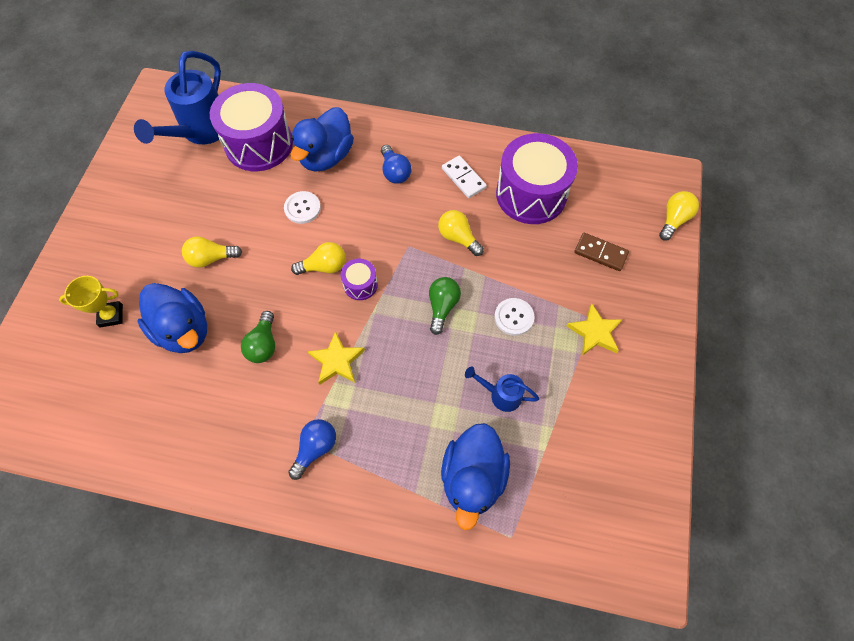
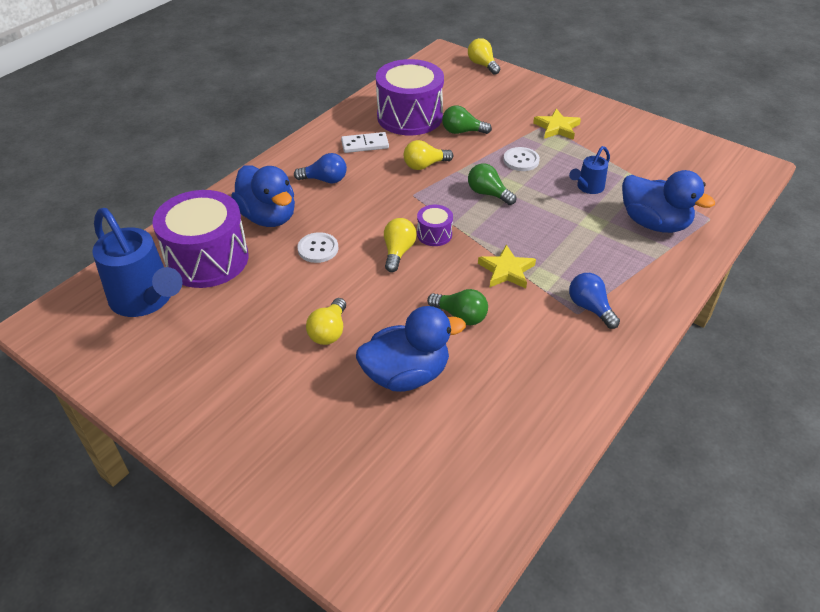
camera: 65 degrees left, 20 degrees down
yellow trophy [59,276,123,327] -> none
brown domino [574,233,629,271] -> none
none -> green light bulb [442,105,492,134]

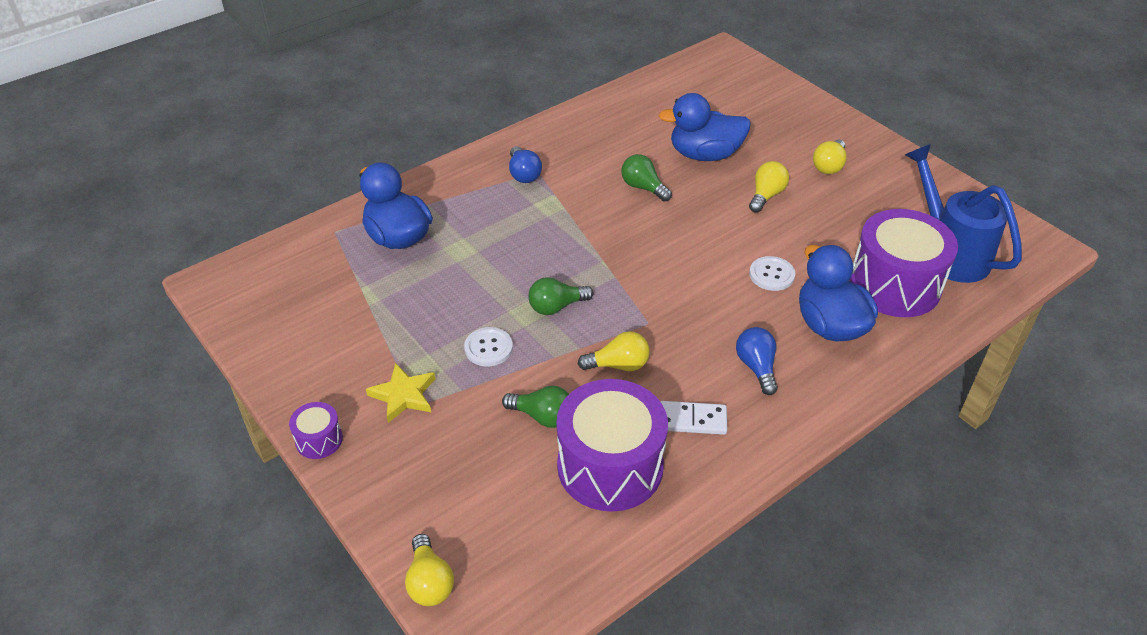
camera: 165 degrees left, 0 degrees up
blue light bulb [294,153,347,183] -> blue light bulb turned 60 degrees clockwise [736,327,778,395]
yellow light bulb [384,218,417,272] -> yellow light bulb moved to [813,140,847,174]
purple drum [417,205,453,246] -> purple drum moved to [289,402,343,459]
green light bulb [468,164,516,205] -> green light bulb turned 105 degrees clockwise [528,277,593,315]
yellow star [478,245,536,288] -> none
blue watering can [569,146,610,194] -> none

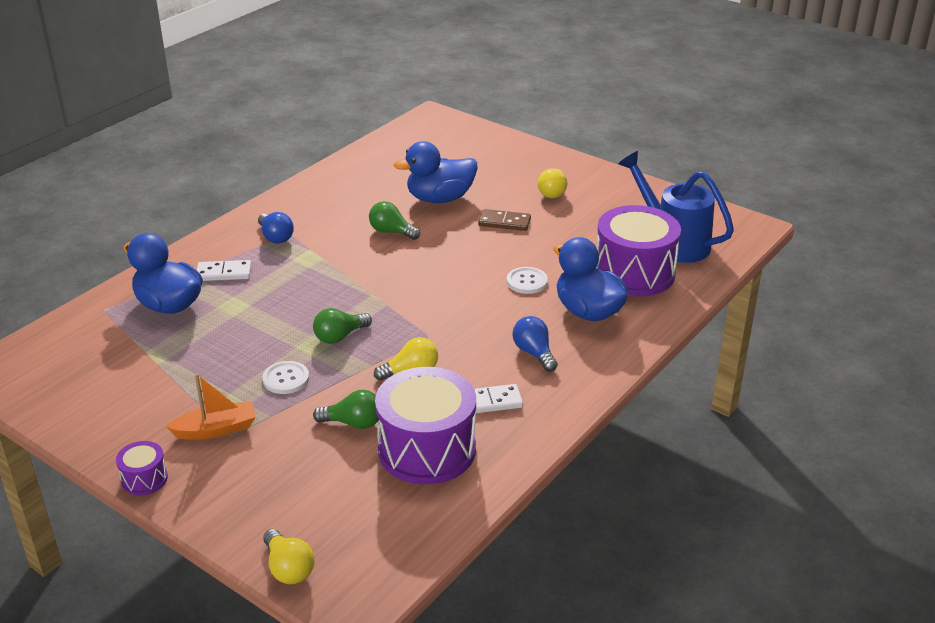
camera: 15 degrees left, 10 degrees down
yellow star [366,363,435,423] -> orange boat [166,373,256,440]
yellow light bulb [749,161,789,213] -> brown domino [478,209,531,231]
none -> white domino [197,260,252,281]

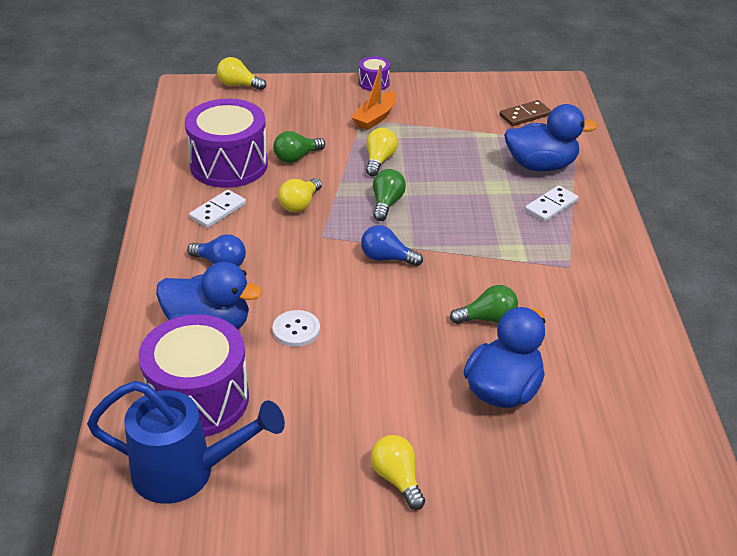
camera: 140 degrees right, 5 degrees up
blue light bulb [258,212,294,244] -> blue light bulb moved to [361,225,423,266]
white button [262,361,309,394] -> yellow light bulb [366,128,398,176]
brown domino [478,209,531,231] -> brown domino moved to [499,100,551,126]

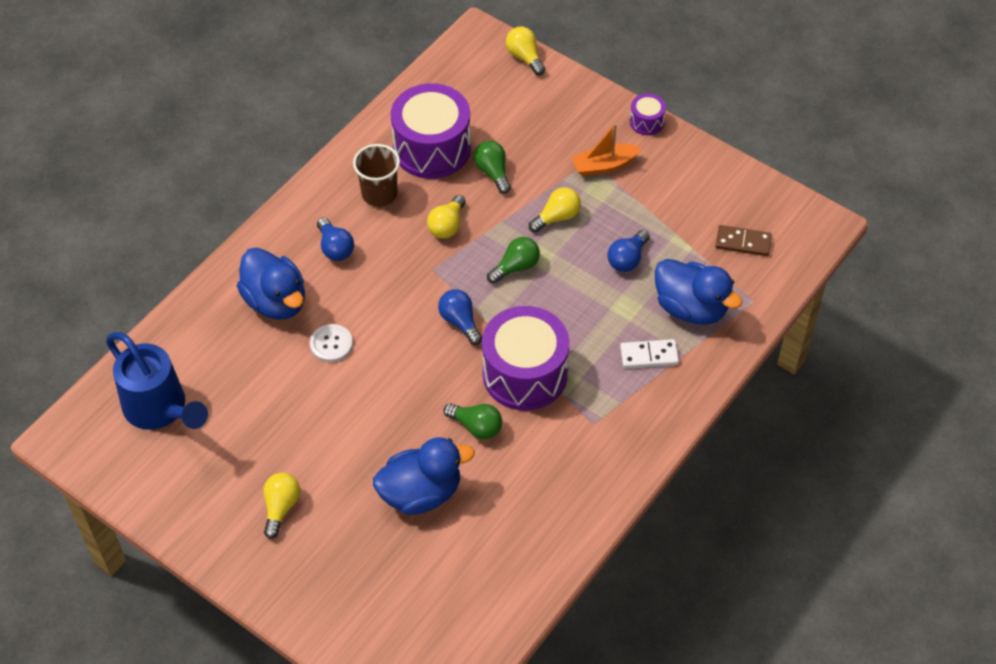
camera: 40 degrees right, 15 degrees up
purple drum [138,314,249,437] -> purple drum moved to [482,306,569,411]
white domino [189,190,246,228] -> brown cup [353,144,400,207]
green light bulb [273,131,325,163] -> green light bulb turned 60 degrees clockwise [474,141,511,194]
yellow light bulb [278,178,322,212] -> yellow light bulb turned 45 degrees counterclockwise [427,195,466,238]
none -> blue light bulb [607,230,650,272]

